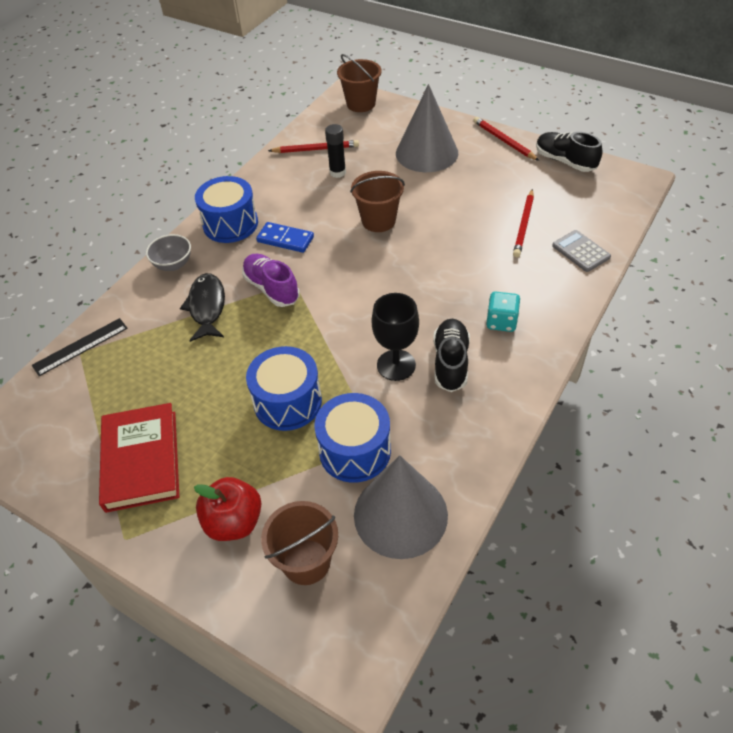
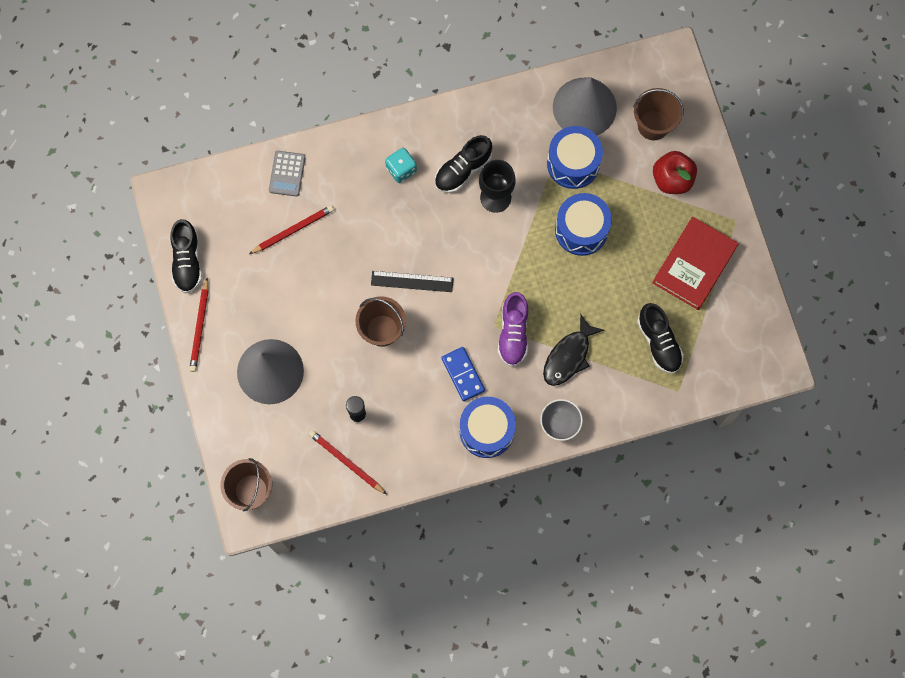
camera: 140 degrees left, 25 degrees up
black ruler [32,318,128,376] -> black ruler moved to [371,271,454,292]
none -> black shoe [637,303,684,373]

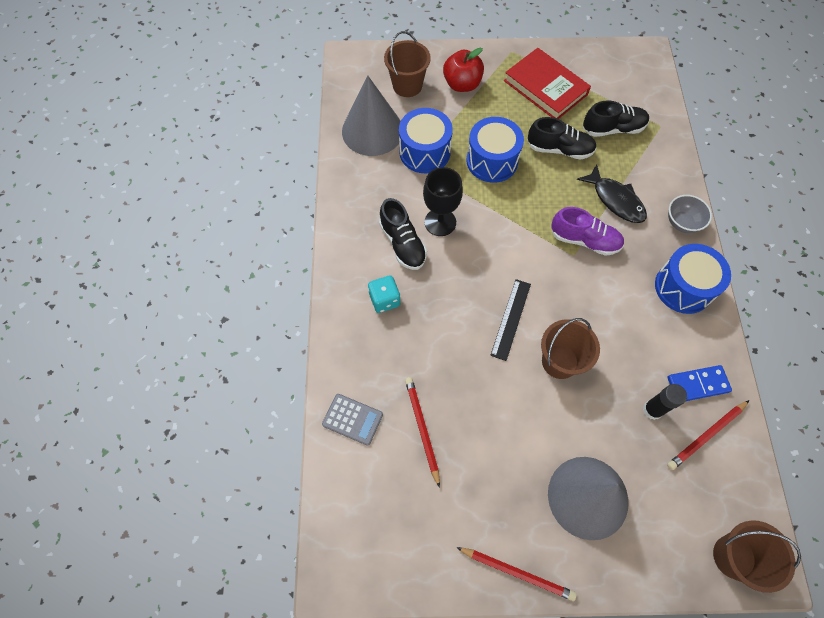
camera: 75 degrees left, 10 degrees down
black shoe [170,219,202,293] -> black shoe moved to [528,117,597,160]
blue domino [441,347,485,401] -> blue domino moved to [667,365,732,401]

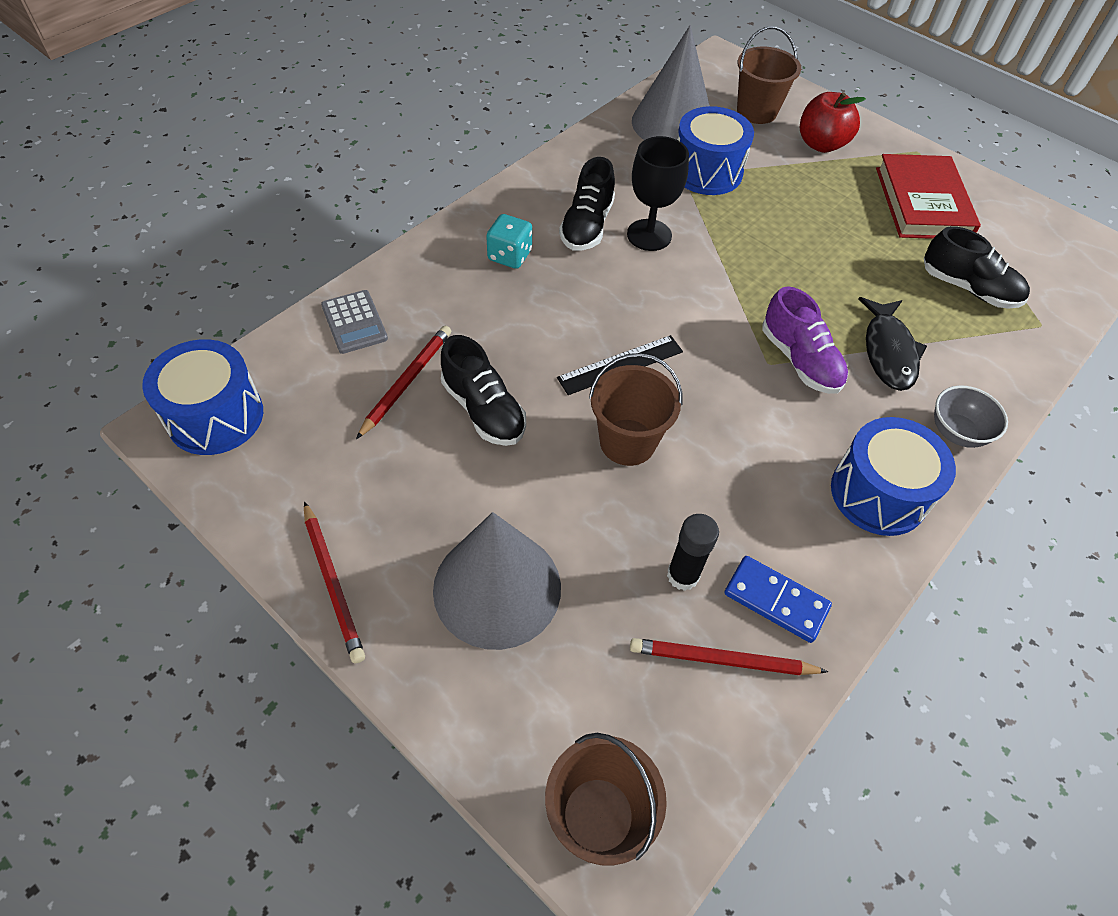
camera: 40 degrees right, 10 degrees down
blue drum [467,117,524,183] -> blue drum moved to [142,339,263,455]
black shoe [528,117,597,160] -> black shoe moved to [441,335,526,446]

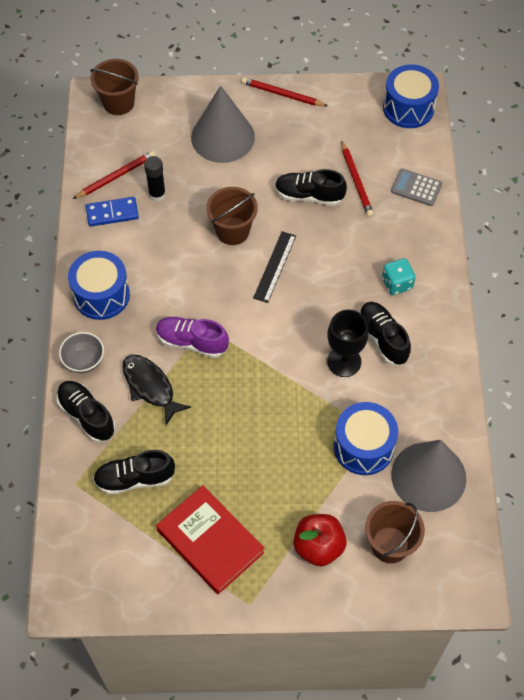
camera: 140 degrees right, 5 degrees up
none -> black shoe [57,381,115,443]

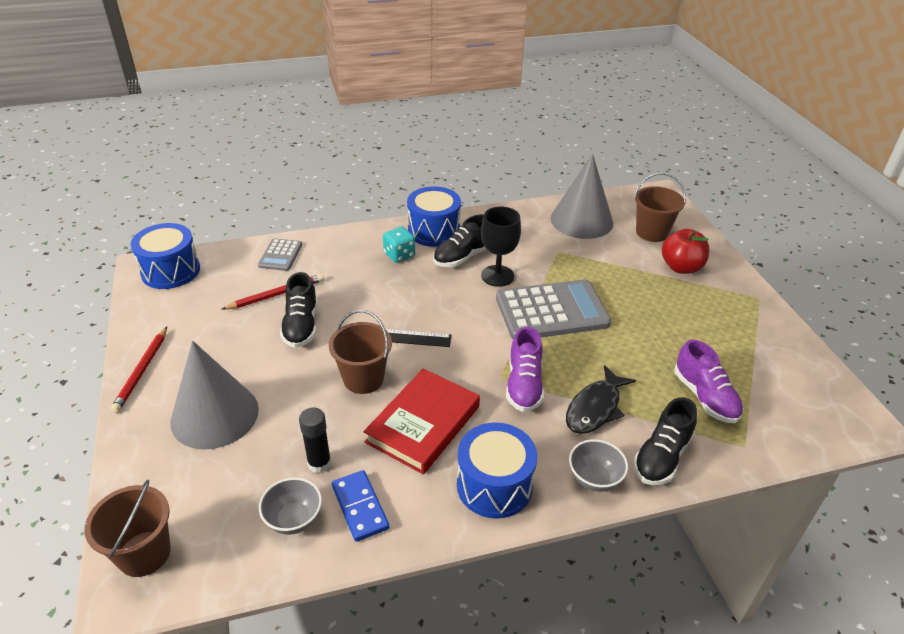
camera: 105 degrees left, 20 degrees down
red pencil [73,151,155,199] -> grey bowl [259,477,322,535]
black shoe [93,450,175,495] -> purple shoe [675,340,744,423]
red book [156,485,264,594] -> red book moved to [364,369,480,474]
blue drum [334,402,398,475] -> blue drum moved to [407,187,461,247]
none -> grey calculator [496,279,611,339]

